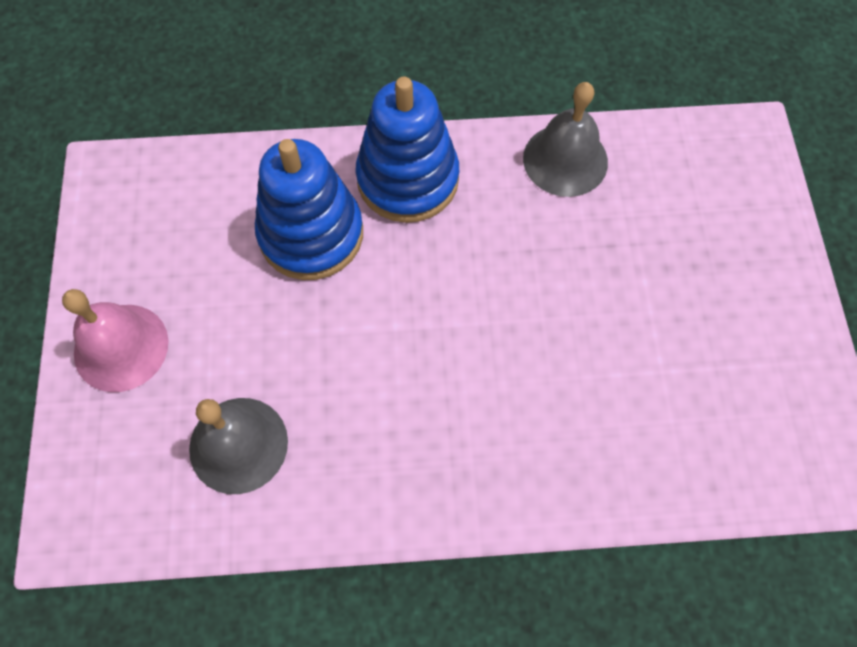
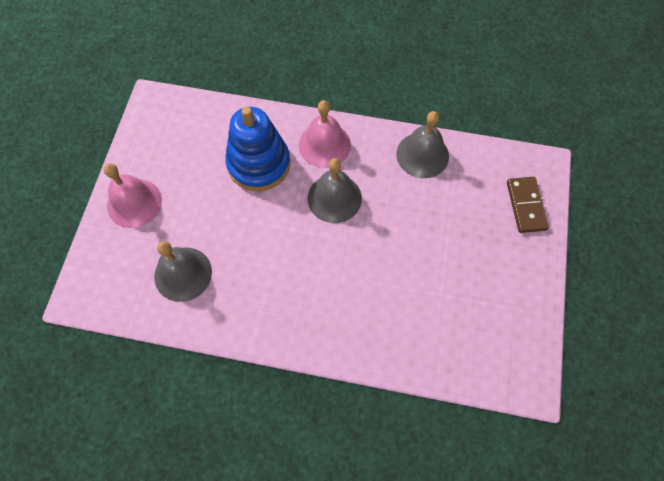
camera: 15 degrees right, 0 degrees up
blue stacking toy [356,77,459,223] -> pink bell [299,100,351,168]
none -> grey bell [308,158,362,223]
none -> brown domino [507,177,549,233]

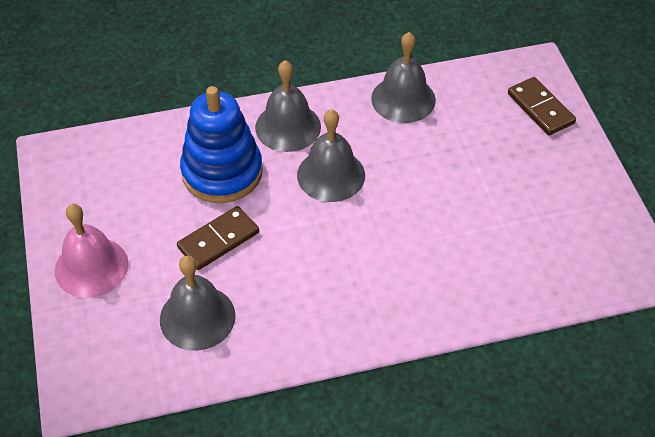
camera: 25 degrees left, 15 degrees down
pink bell [299,100,351,168] -> grey bell [255,60,321,152]
none -> brown domino [177,206,259,270]

